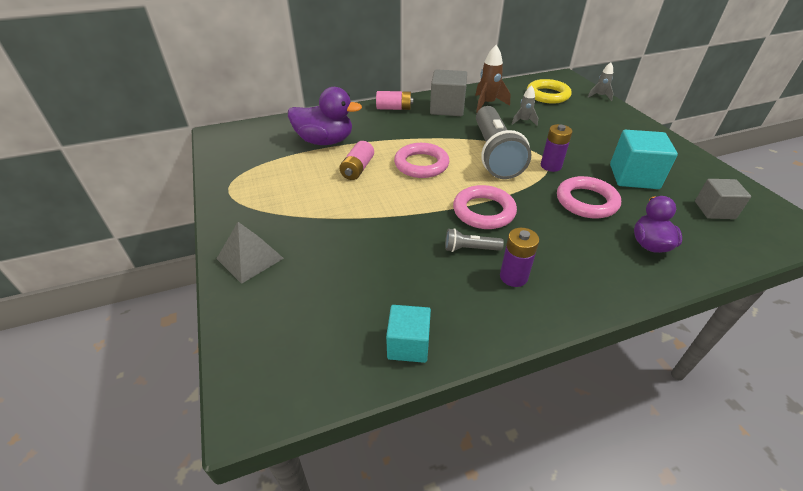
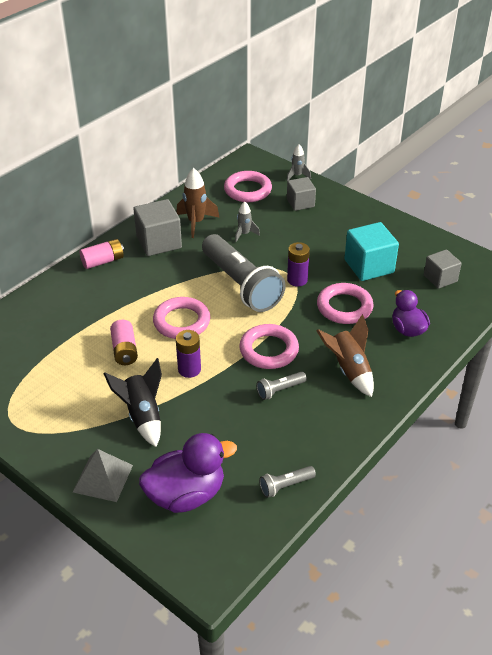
camera: 30 degrees left, 0 degrees up
purple duck [288,87,362,145] -> purple duck moved to [139,433,237,513]
turquoise cube [386,305,431,363] -> grey flashlight [259,466,316,498]
purple battery [500,228,539,287] -> purple battery moved to [176,330,201,378]
yellow ring [527,79,572,103] -> pink ring [224,171,272,202]
none -> black rocket [104,358,162,447]
none -> grey cube [287,177,316,211]
none -> brown rocket [316,314,374,397]

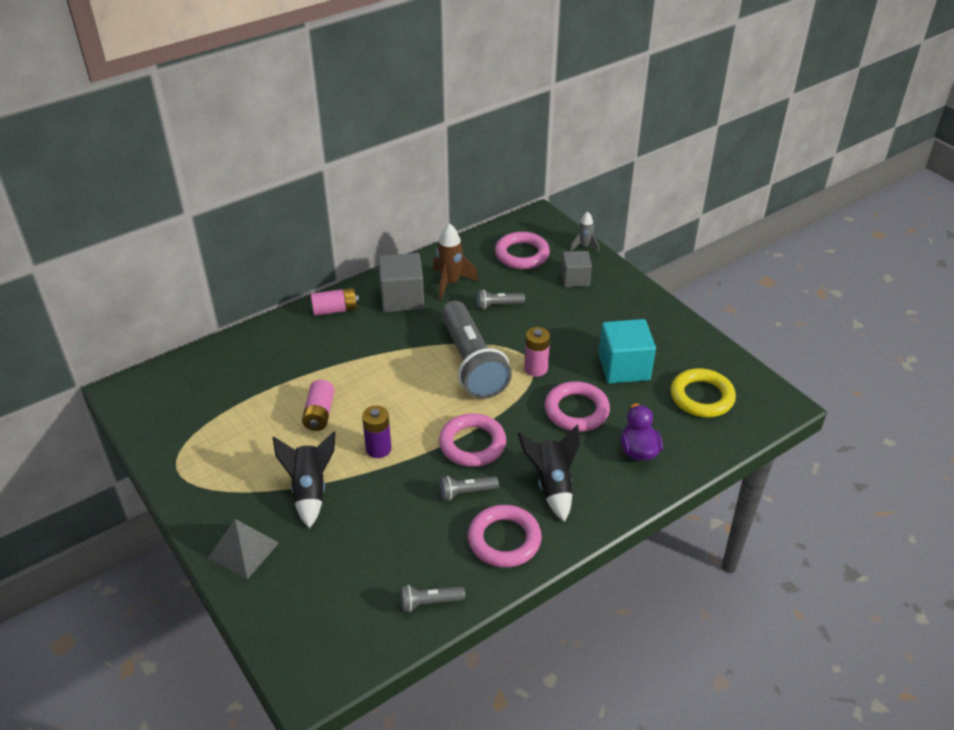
camera: 15 degrees right, 0 degrees up
purple duck [139,433,237,513] -> none
pink ring [153,297,210,339] -> pink ring moved to [468,505,542,568]
grey rocket [235,201,260,242] -> grey flashlight [477,289,525,309]
purple battery [287,242,310,286] -> pink battery [524,327,550,377]
brown rocket [316,314,374,397] -> black rocket [518,425,580,522]
grey cube [424,249,462,289] -> yellow ring [671,368,736,417]

